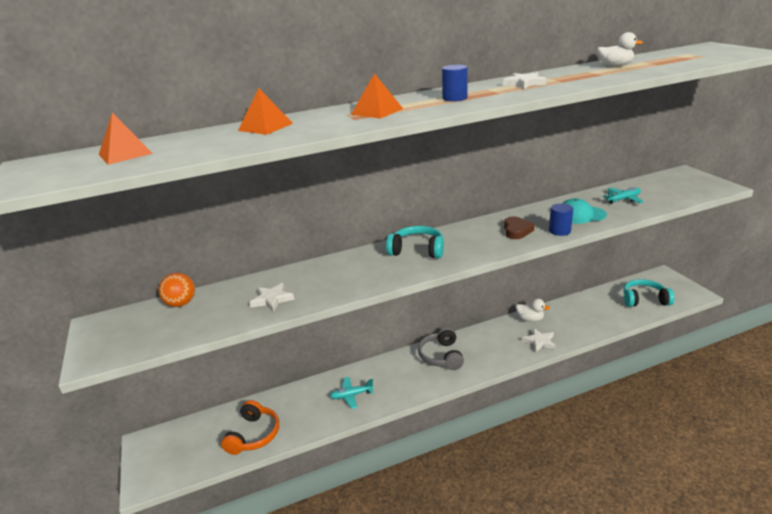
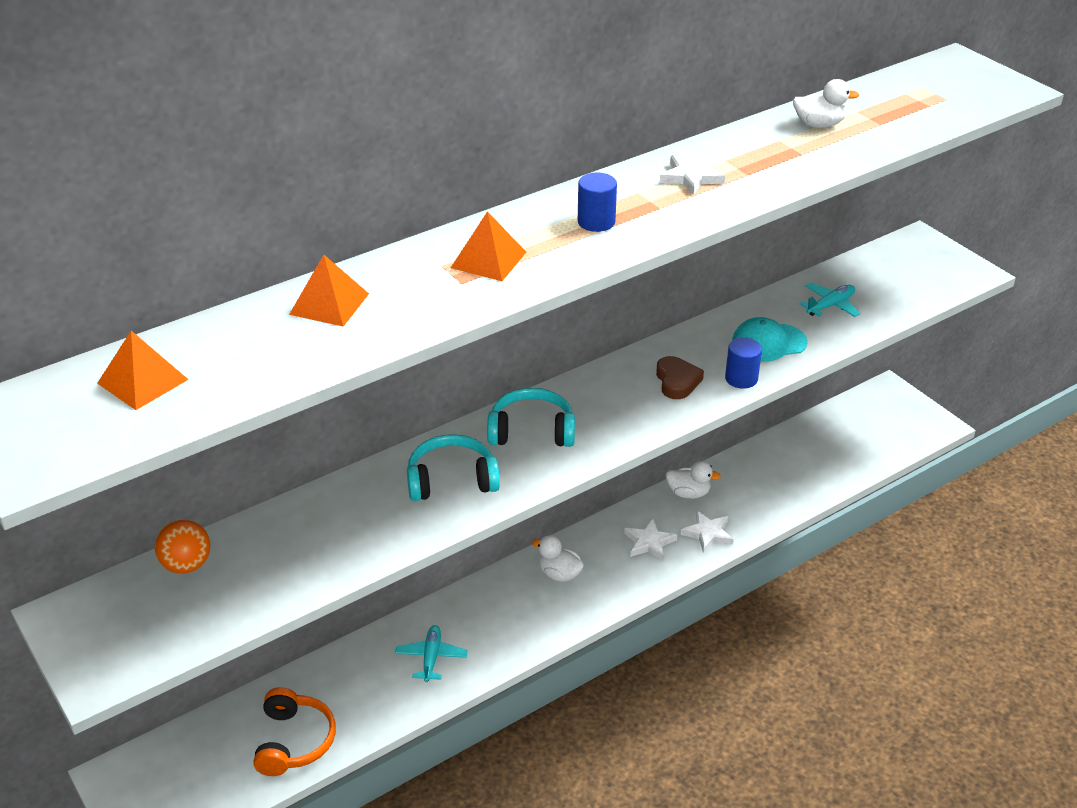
camera: 15 degrees left, 10 degrees up
white star [249,283,294,312] -> white star moved to [624,519,677,561]
turquoise plane [330,377,374,409] -> turquoise plane turned 120 degrees clockwise [395,625,468,682]
grey headphones [418,327,464,370] -> white duck [532,535,584,582]
turquoise headphones [623,279,674,307] -> turquoise headphones moved to [407,434,500,501]

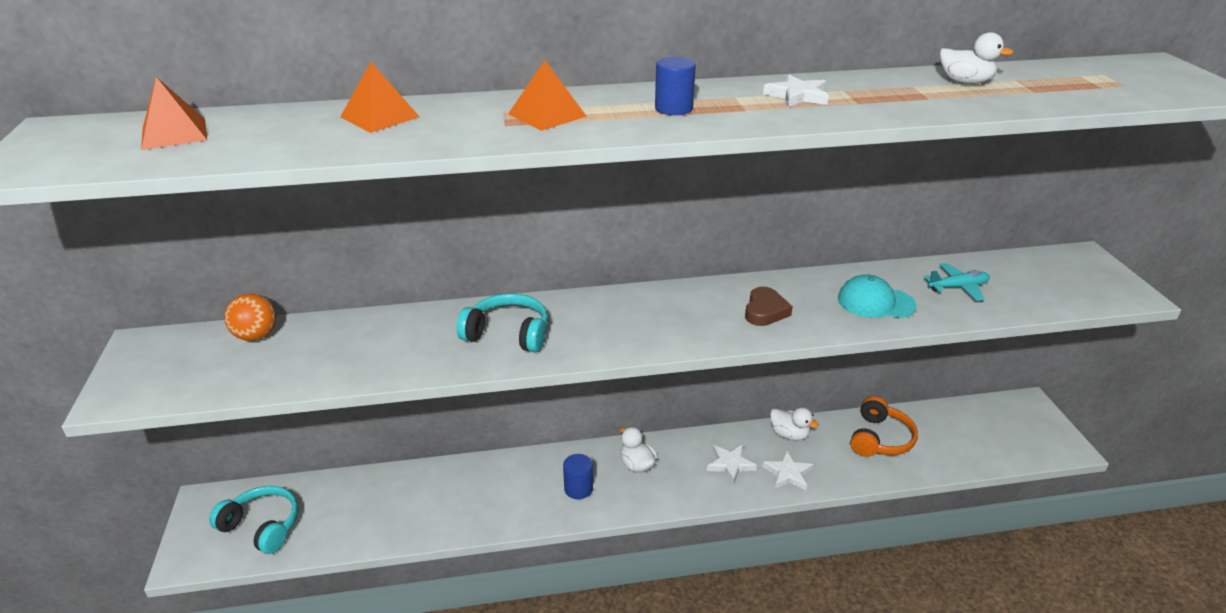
camera: 25 degrees right, 5 degrees down
orange headphones [253,687,336,776] -> orange headphones moved to [850,396,918,457]
turquoise plane [395,625,468,682] -> none
turquoise headphones [487,388,575,447] -> turquoise headphones moved to [209,486,299,554]
blue cylinder [725,337,762,389] -> blue cylinder moved to [563,454,593,499]

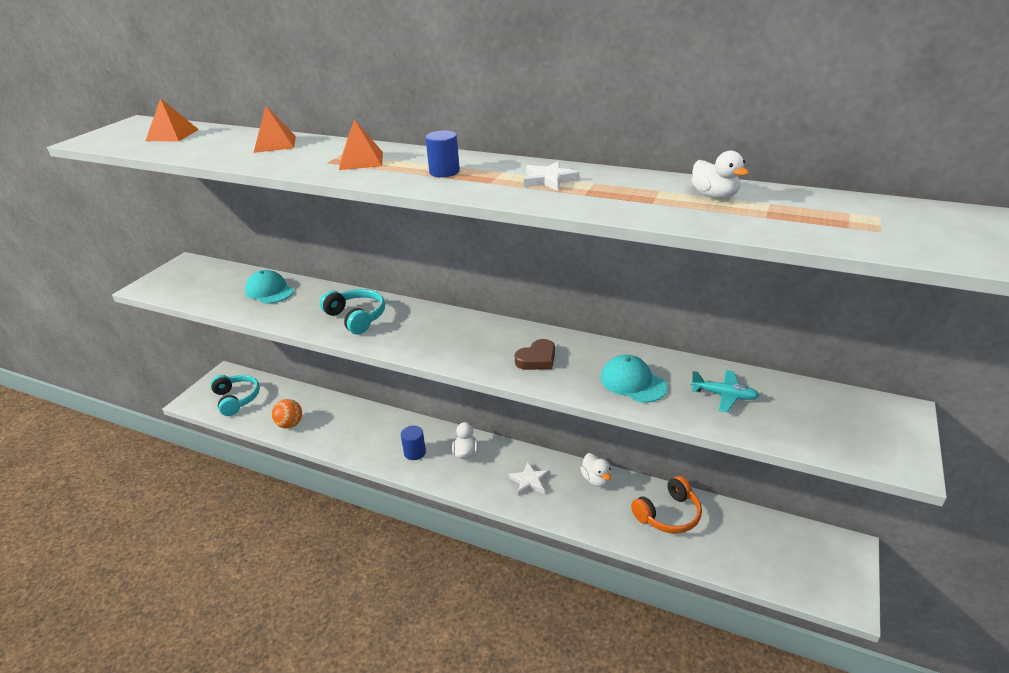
camera: 35 degrees right, 0 degrees up
orange ball [224,293,276,341] -> orange ball moved to [272,399,302,428]
white star [762,450,814,491] -> none
none -> turquoise cap [245,270,294,304]

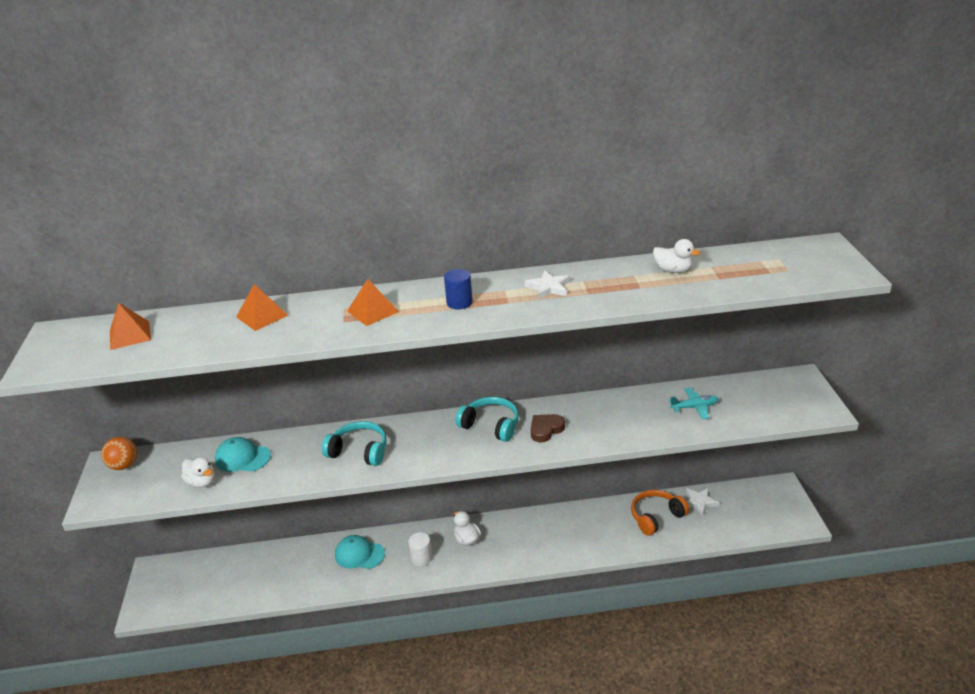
camera: 30 degrees left, 0 degrees up
turquoise headphones [210,375,260,416] -> turquoise headphones moved to [455,397,519,442]
orange ball [272,399,302,428] -> orange ball moved to [101,437,138,470]
blue cylinder [401,426,426,460] -> white cylinder [408,532,432,566]
white star [508,462,550,496] -> white star moved to [686,488,720,516]
brown heart [515,339,555,370] -> brown heart turned 150 degrees counterclockwise [531,414,565,443]
white duck [580,453,611,487] -> white duck moved to [181,457,215,488]
turquoise cap [601,355,668,403] -> turquoise cap moved to [335,535,385,569]
orange headphones [631,476,702,534] -> orange headphones turned 150 degrees counterclockwise [631,490,689,536]

